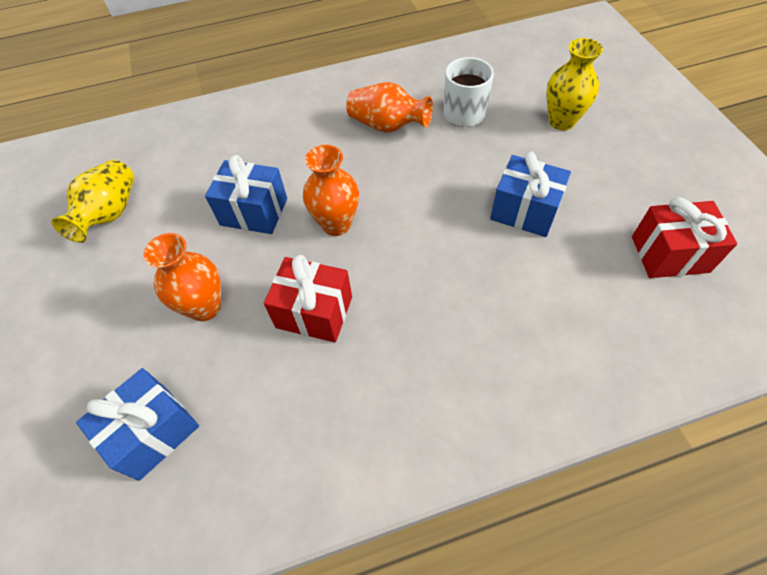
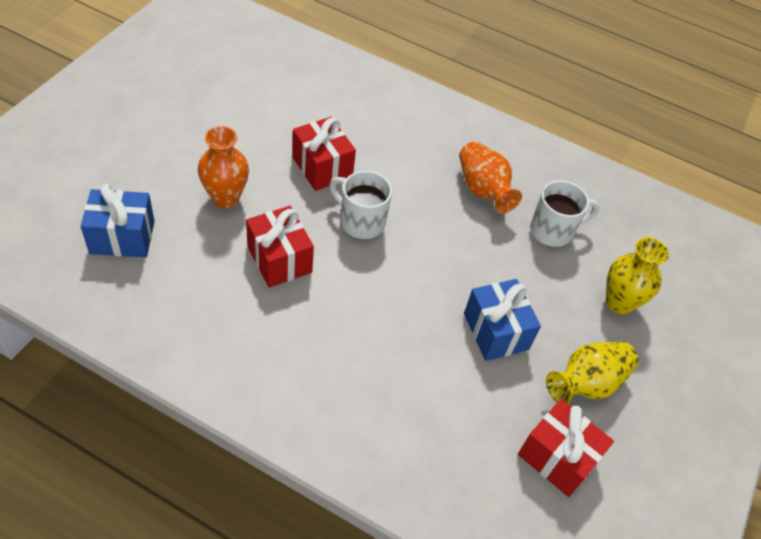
camera: 35 degrees right, 5 degrees down
yellow vase [51,160,134,243] -> yellow vase moved to [546,342,639,404]
blue gift [205,155,287,234] -> red gift [292,117,356,191]
orange vase [303,145,359,236] -> white mug [329,171,392,239]

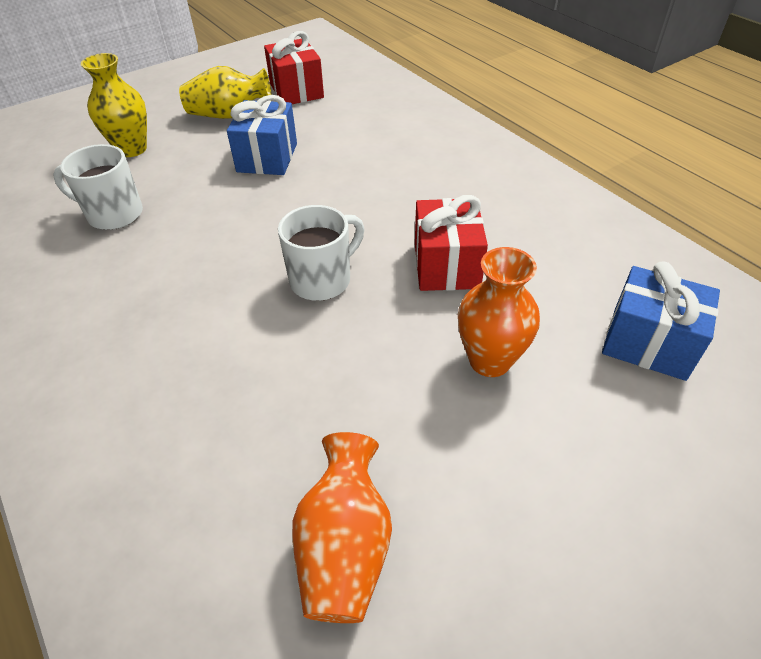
camera: 145 degrees left, 5 degrees down
red gift [292,117,356,191] -> none
white mug [329,171,392,239] -> white mug turned 105 degrees counterclockwise [278,205,364,301]
orange vase [459,142,522,213] -> orange vase moved to [292,432,392,623]

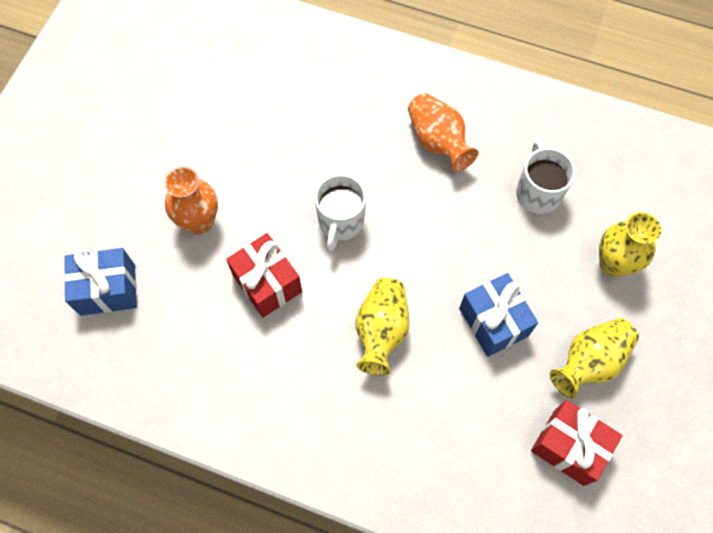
camera: 145 degrees right, 20 degrees up
white mug [53,144,143,230] -> white mug turned 75 degrees counterclockwise [516,140,576,214]
orange vase [292,432,392,623] -> orange vase moved to [408,93,478,172]
none -> yellow vase [356,278,409,376]

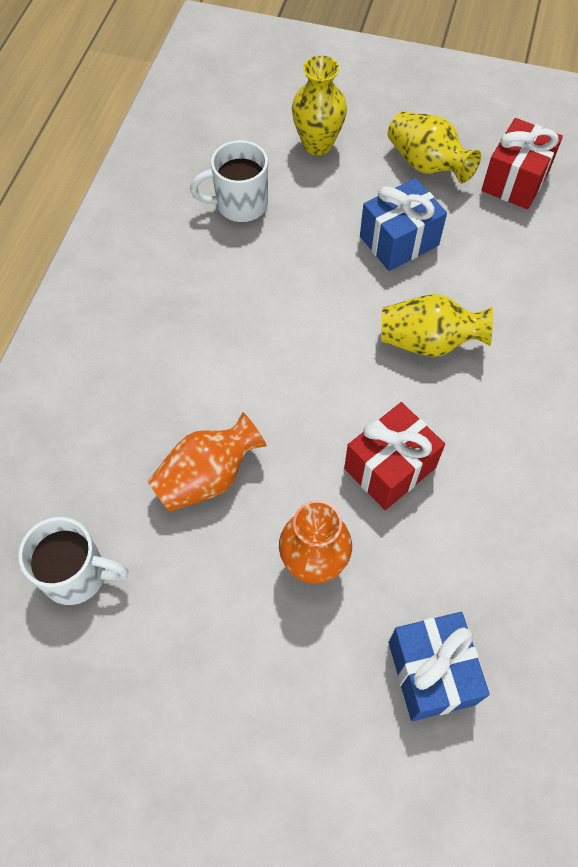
camera: 95 degrees left, 5 degrees down
white mug [315,174,366,252] -> white mug moved to [18,517,129,605]
orange vase [408,93,478,172] -> orange vase moved to [148,412,267,512]

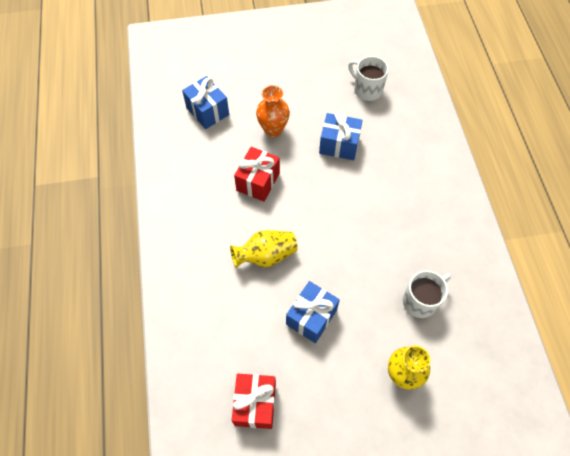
camera: 155 degrees right, 0 degrees up
white mug [18,517,129,605] -> white mug turned 60 degrees clockwise [348,56,389,101]
orange vase [148,412,267,512] -> blue gift [319,111,363,160]
yellow vase [388,111,481,183] -> none

